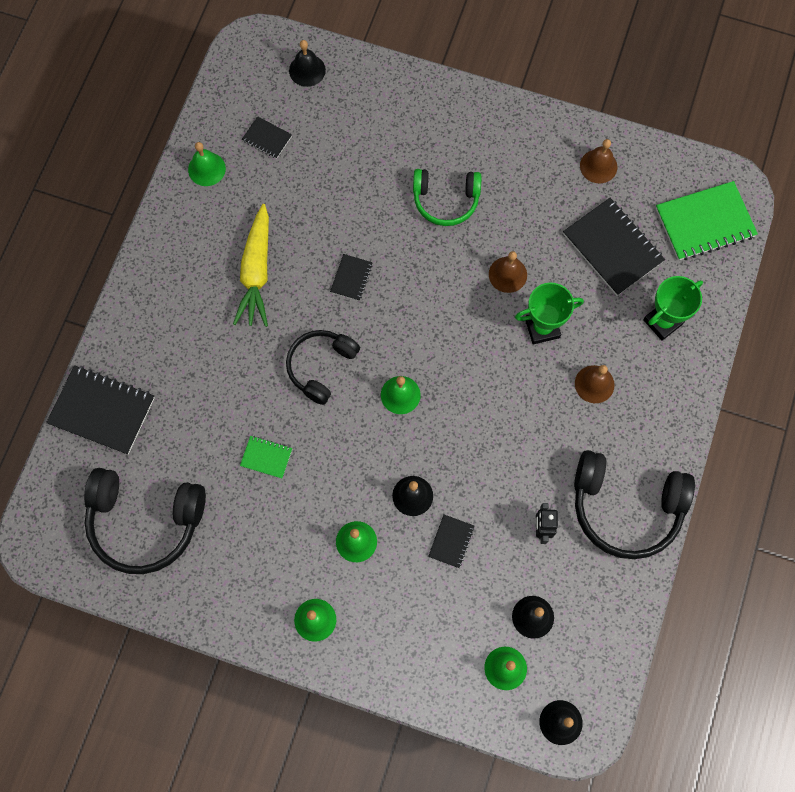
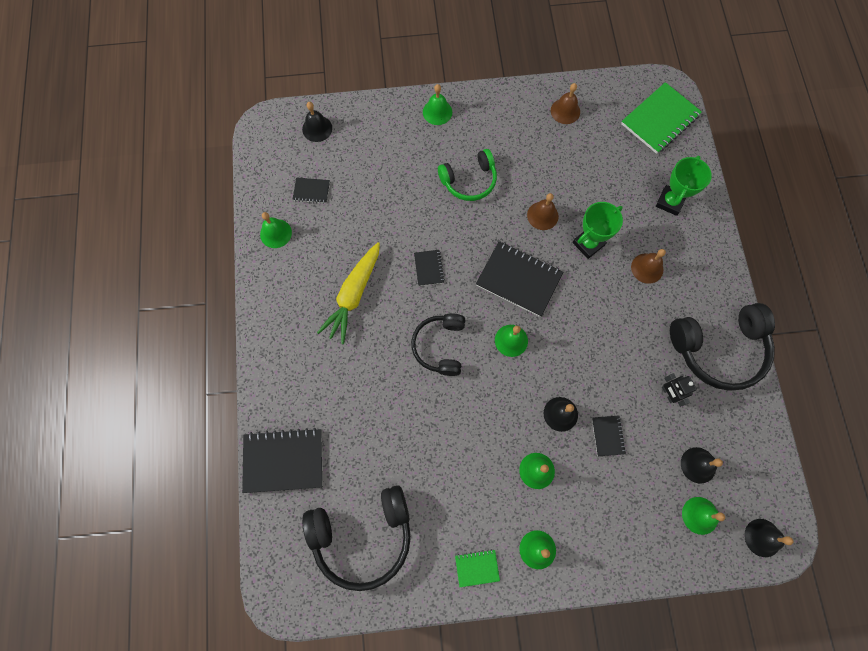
camera: 25 degrees left, 0 degrees up
yellow carrot [233,204,269,327] -> yellow carrot turned 45 degrees clockwise [317,242,380,344]
green notebook [240,436,292,479] -> green notebook moved to [455,549,500,587]
black notebook [563,198,665,296] -> black notebook moved to [476,241,563,317]
none -> green bell [423,84,452,125]

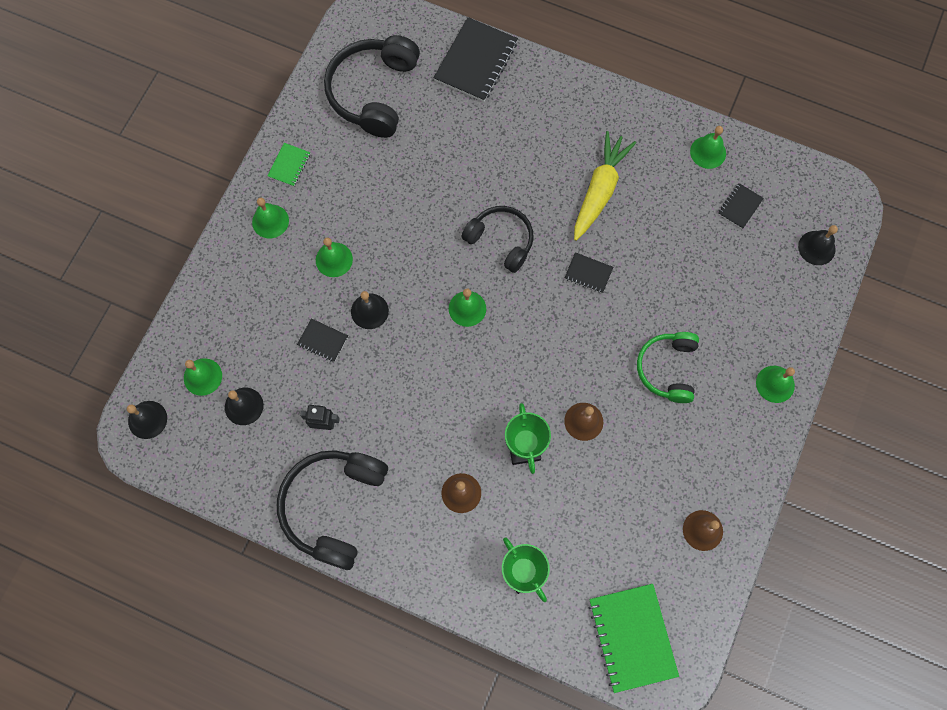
camera: 120 degrees right, 0 degrees up
yellow carrot [317,242,380,344] -> yellow carrot turned 60 degrees clockwise [574,131,636,241]
black notebook [476,241,563,317] -> none

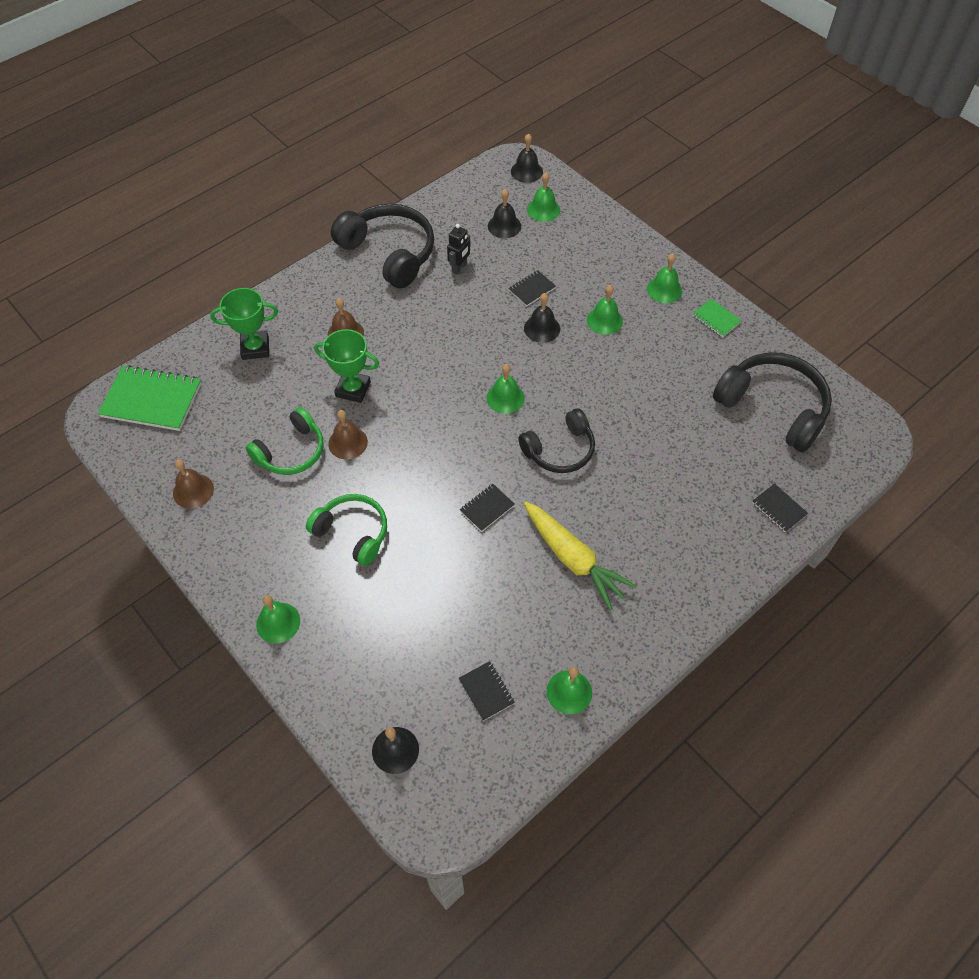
camera: 115 degrees right, 15 degrees down
black notebook [433,17,518,102] -> black notebook [752,483,808,533], size x0.50
none -> green headphones [246,407,324,475]

